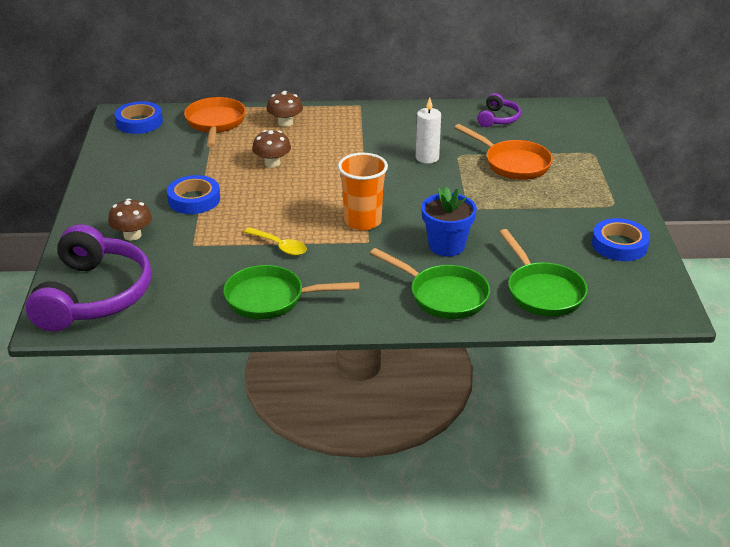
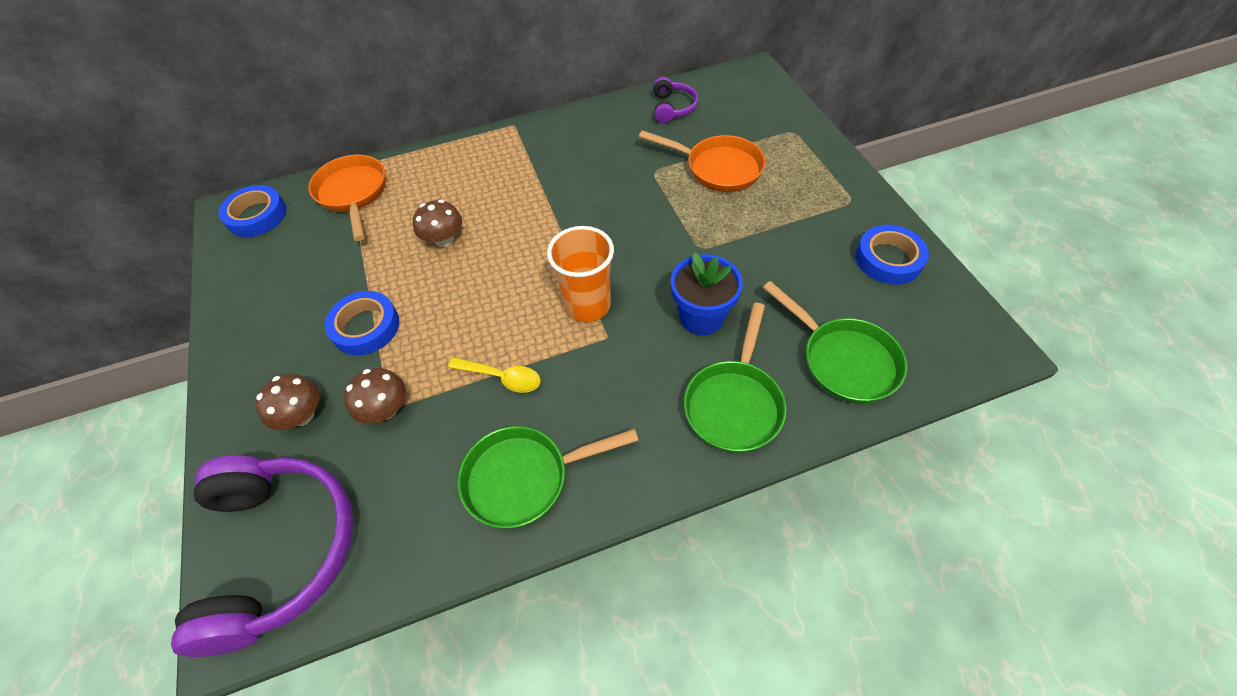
camera: 15 degrees left, 20 degrees up
brown mushroom [267,91,303,127] -> brown mushroom moved to [344,368,406,424]
green pan [370,248,490,319] -> green pan turned 90 degrees clockwise [684,303,787,453]
white candle [416,97,441,164] -> none

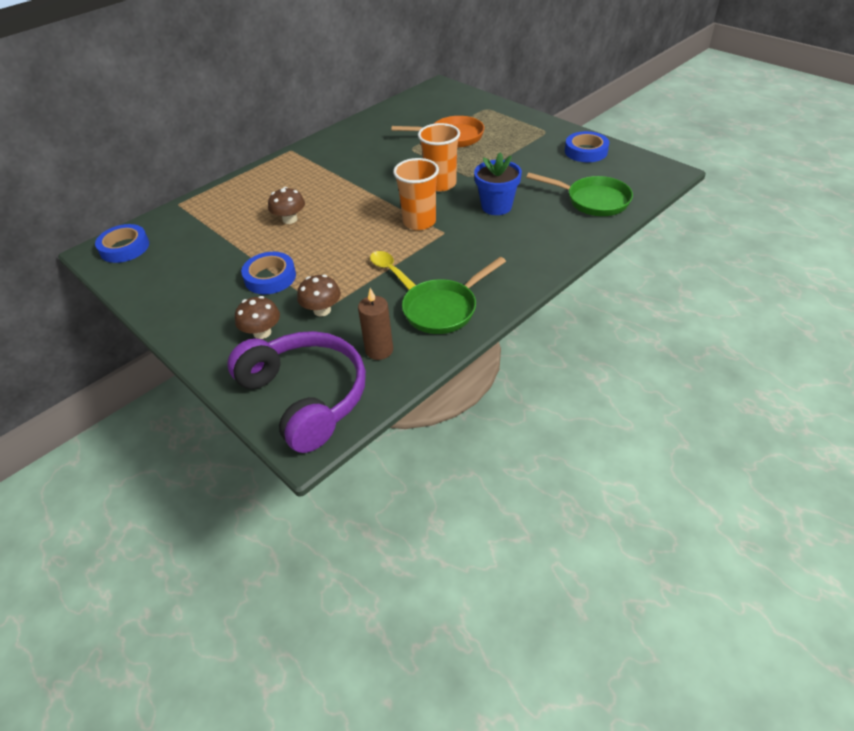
camera: 25 degrees left, 10 degrees down
orange pan [308,155,386,241] -> none
yellow spoon [448,357,541,393] -> yellow spoon turned 120 degrees counterclockwise [370,251,416,290]
purple headphones [653,77,698,123] -> none
green pan [684,303,787,453] -> none
none -> brown candle [358,288,393,360]
none -> orange cup [418,123,460,192]

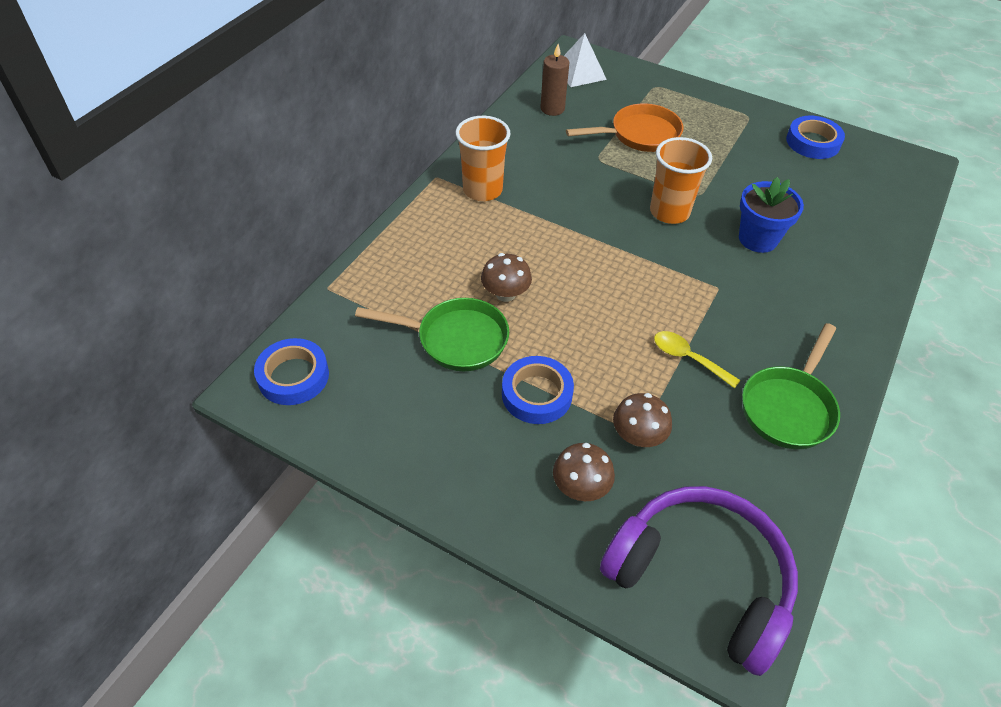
camera: 20 degrees left, 5 degrees up
brown candle [358,288,393,360] -> brown candle moved to [540,44,569,116]
orange cup [393,158,439,230] -> orange cup moved to [456,116,511,201]
green pan [526,173,633,216] -> green pan moved to [355,298,509,371]
none -> white pyramid [564,33,607,87]

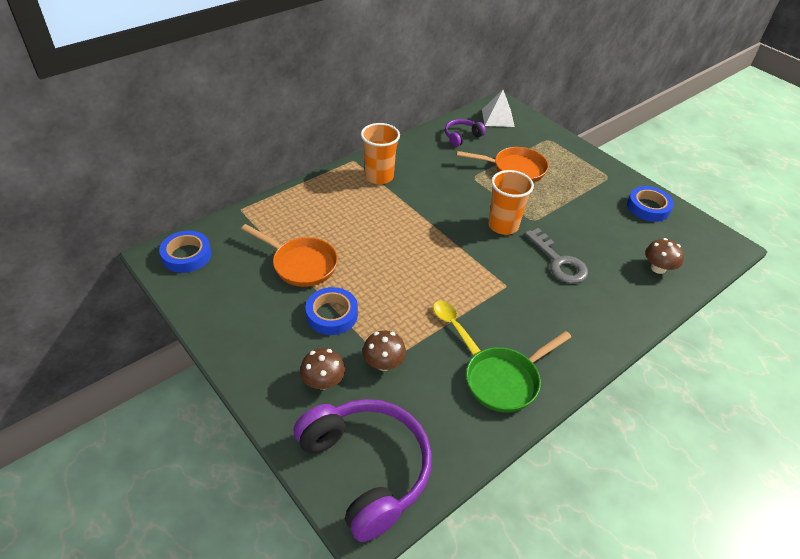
camera: 20 degrees right, 5 degrees down
green pan [355,298,509,371] -> orange pan [241,224,338,287]
brown mushroom [481,253,532,302] -> brown mushroom moved to [645,238,684,274]
brown candle [540,44,569,116] -> purple headphones [445,119,486,147]
blue flower pot [739,177,804,253] -> grey key [525,228,588,284]

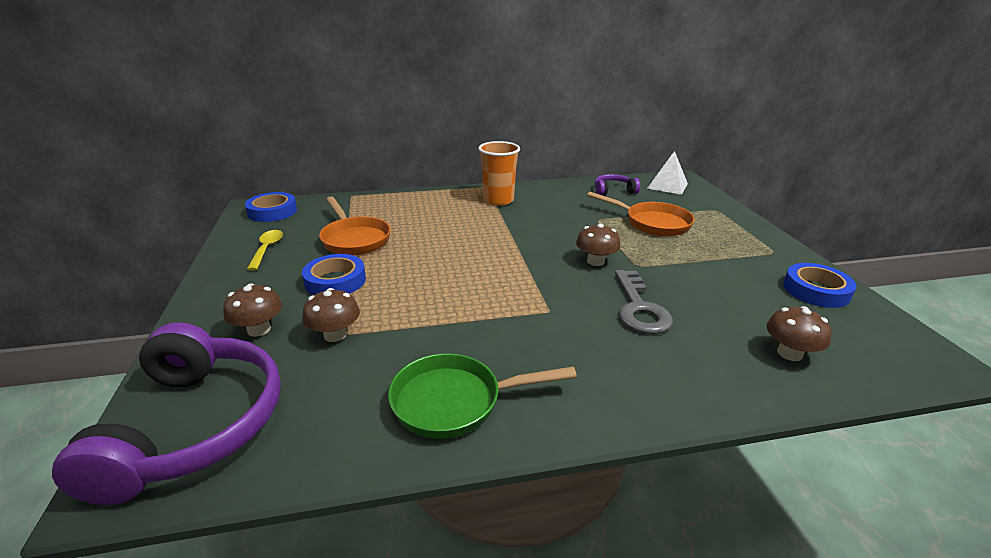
camera: 30 degrees right, 15 degrees down
yellow spoon [433,301,481,355] -> yellow spoon moved to [247,230,283,271]
orange cup [488,170,534,235] -> brown mushroom [576,224,620,266]

